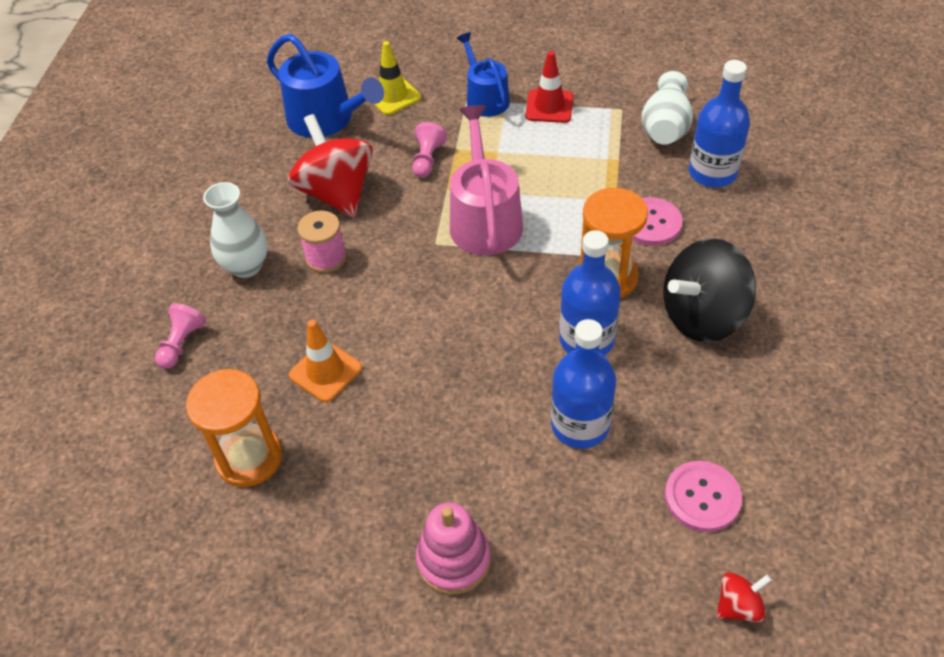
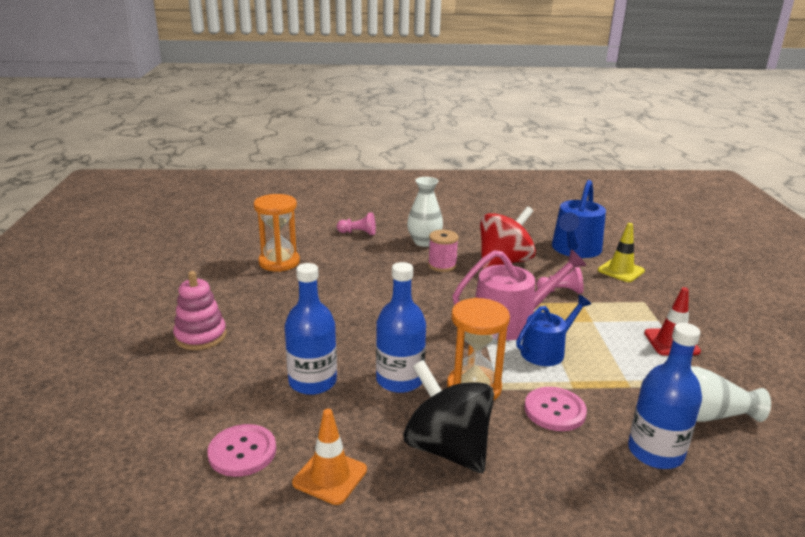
camera: 75 degrees right, 25 degrees down
orange traffic cone [289,320,362,402] -> orange traffic cone moved to [292,409,367,505]
blue watering can [456,32,510,117] -> blue watering can moved to [516,295,591,366]
red spinning top [716,572,772,623] -> none

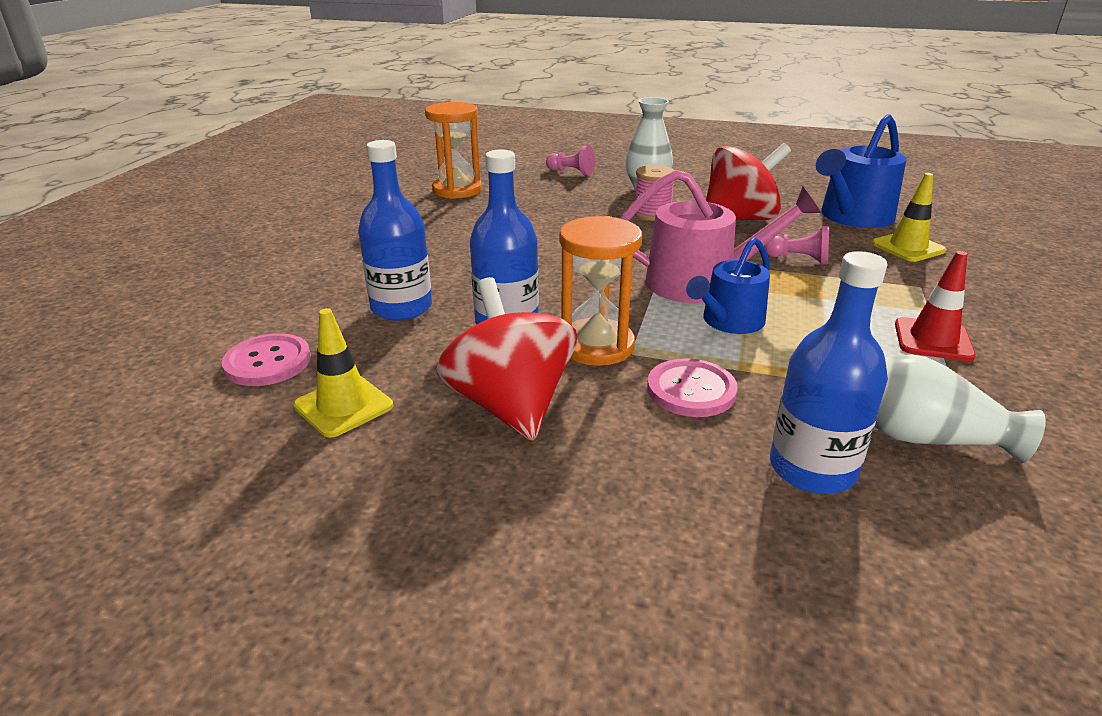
camera: 20 degrees right, 5 degrees up
pink stacking toy [173,271,227,350] -> none
orange traffic cone [292,409,367,505] -> yellow traffic cone [293,308,393,438]
black spinning top [403,360,494,473] -> red spinning top [436,277,577,441]
blue watering can [516,295,591,366] -> blue watering can turned 150 degrees clockwise [686,237,770,334]

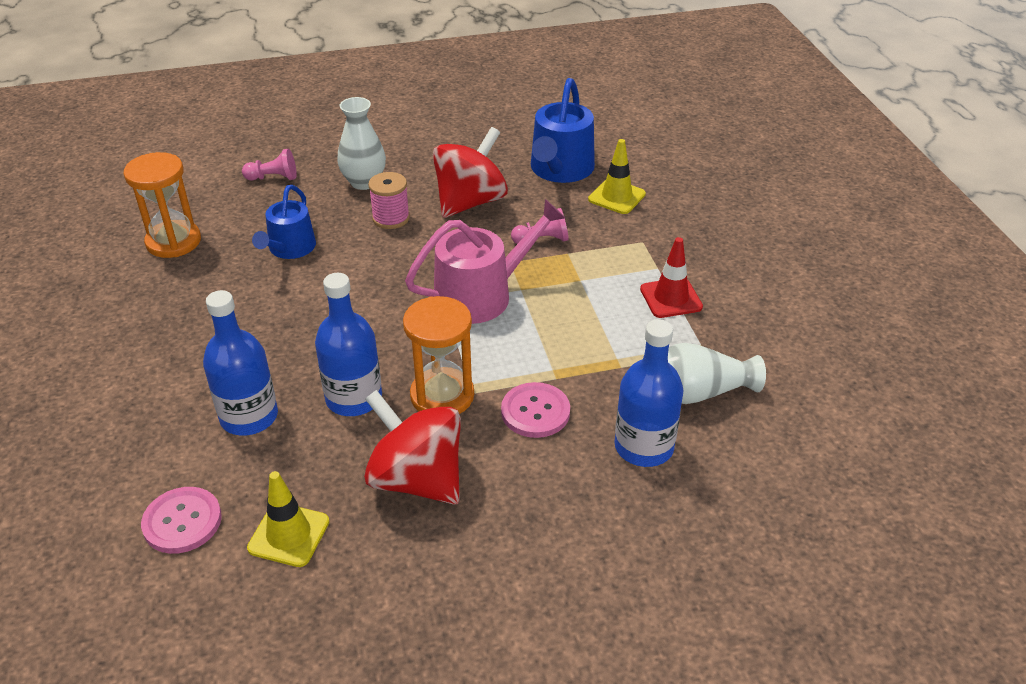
camera: 30 degrees left, 10 degrees up
blue watering can [686,237,770,334] -> blue watering can moved to [252,185,316,259]

